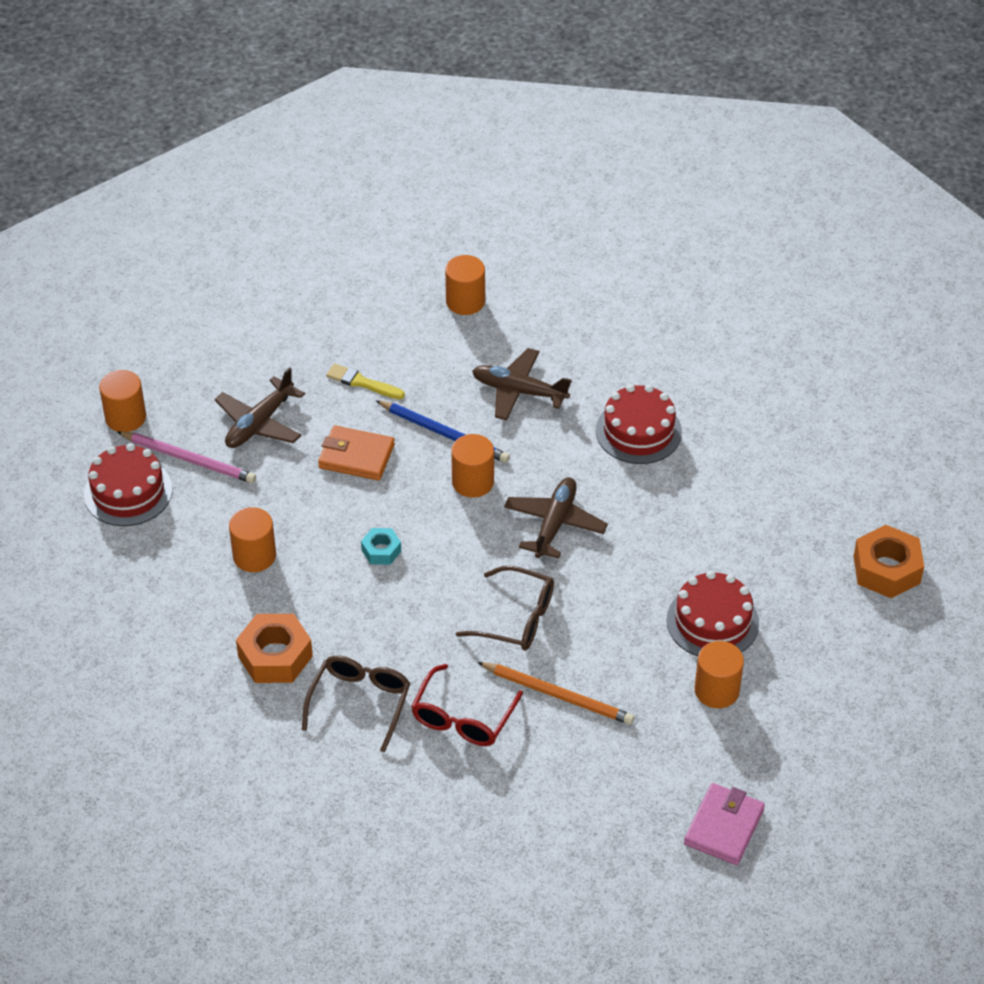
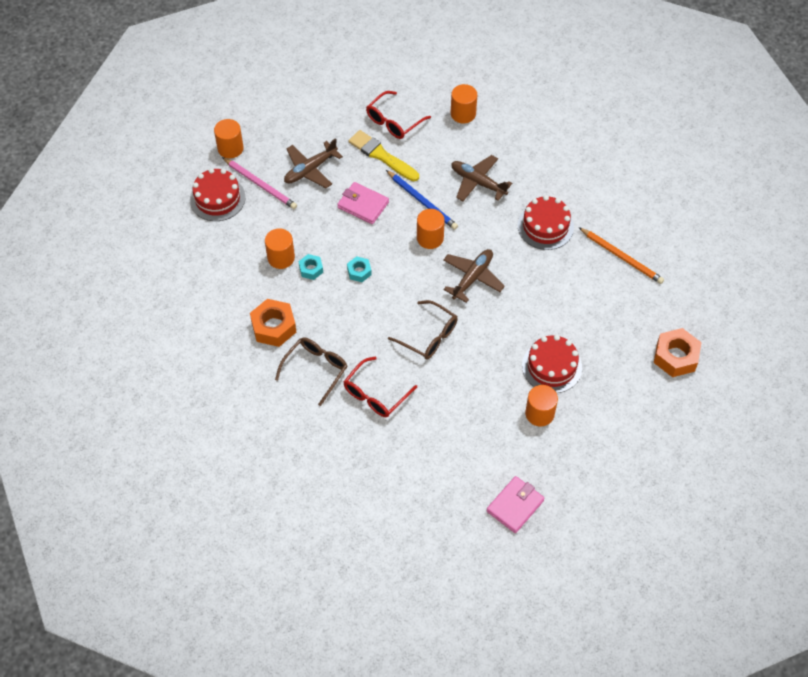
camera: 15 degrees right, 10 degrees up
orange wallet [318,425,395,481] -> pink wallet [337,182,389,224]
yellow brush [326,364,405,399] -> yellow brush [349,130,419,182], size x1.57
orange pencil [477,662,634,725] -> orange pencil moved to [578,227,664,284]
none -> turquoise nut [299,254,323,280]
none -> red glasses [366,91,431,139]

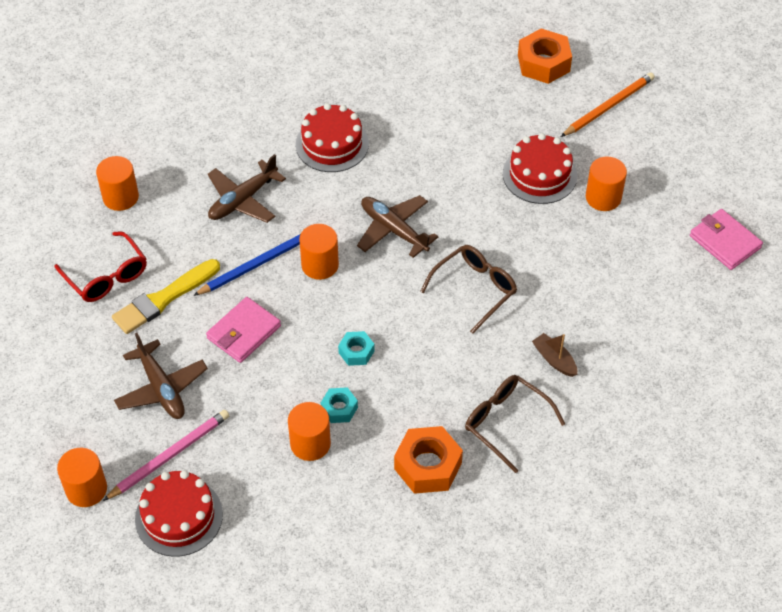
camera: 80 degrees left, 5 degrees down
red glasses [343,357,417,417] -> brown boat [532,333,577,377]
orange pencil [578,227,664,284] -> orange pencil moved to [561,72,655,137]

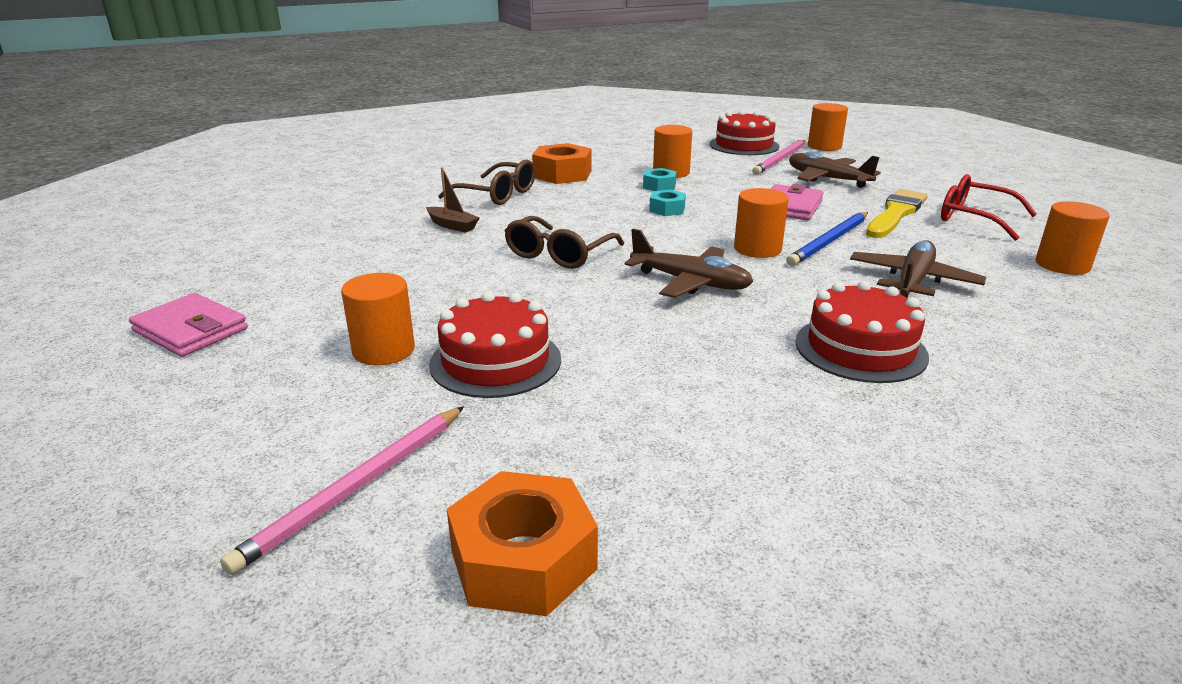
camera: 165 degrees right, 25 degrees down
orange pencil [561,72,655,137] -> pink pencil [220,406,464,575]

